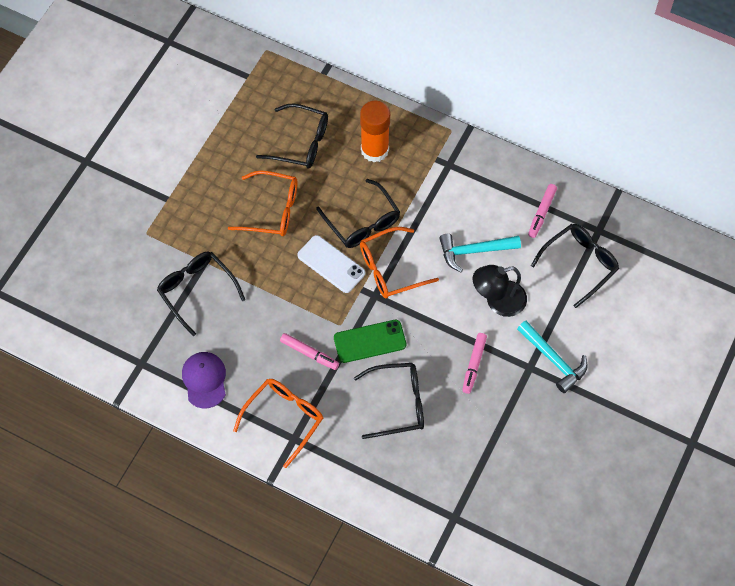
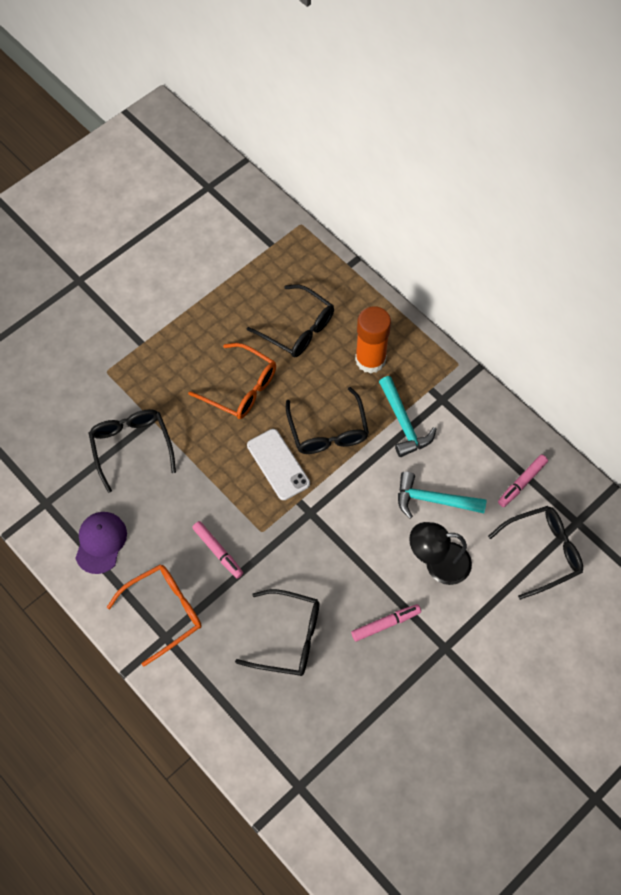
camera: 20 degrees right, 0 degrees up
green phone [334,320,406,363] -> none
orange glasses [360,227,439,298] -> none
pink marker [462,333,487,394] -> pink marker turned 150 degrees counterclockwise [351,604,421,642]
turquoise hammer [517,321,588,393] -> turquoise hammer moved to [379,376,436,457]

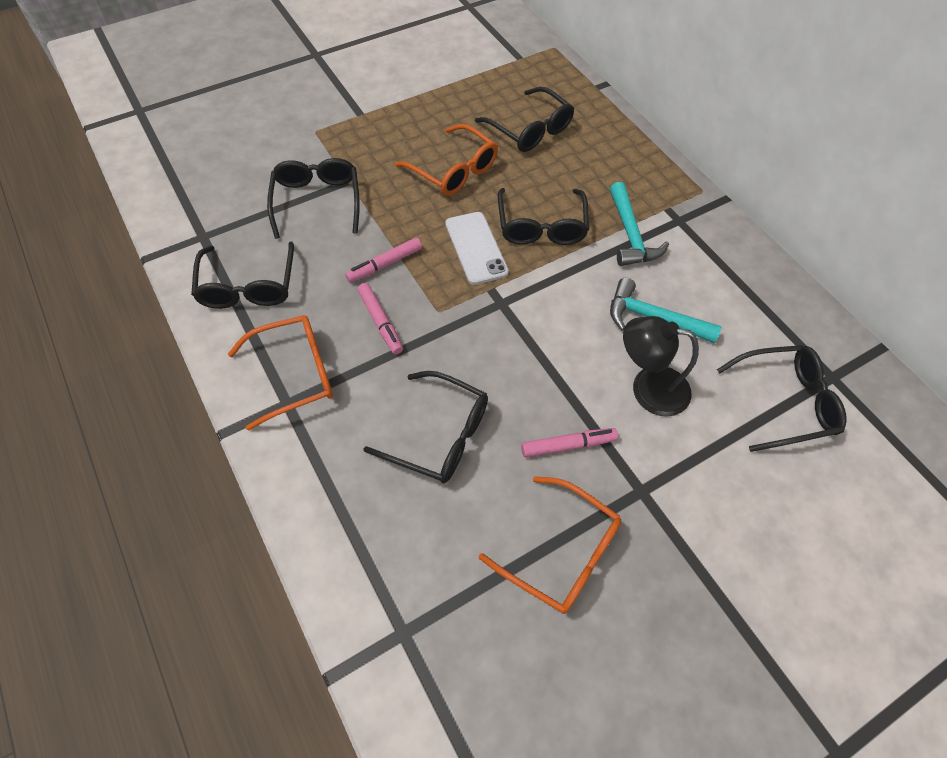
camera: 10 degrees right, 5 degrees down
purple cap [75,512,127,574] -> black glasses [191,242,294,309]
orange glue stick [355,306,391,373] -> none
pink marker [498,455,548,507] -> pink marker moved to [345,238,422,283]
none -> orange glasses [479,476,622,614]

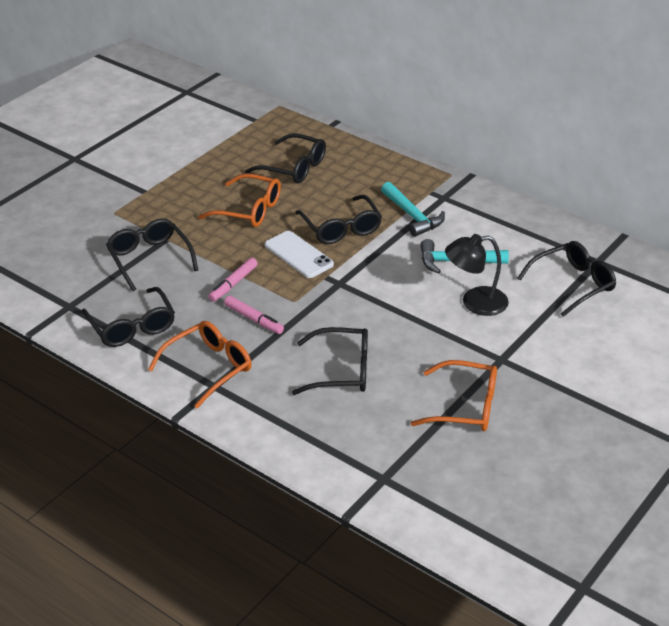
camera: 20 degrees left, 20 degrees down
pink marker [521,428,618,457] -> none

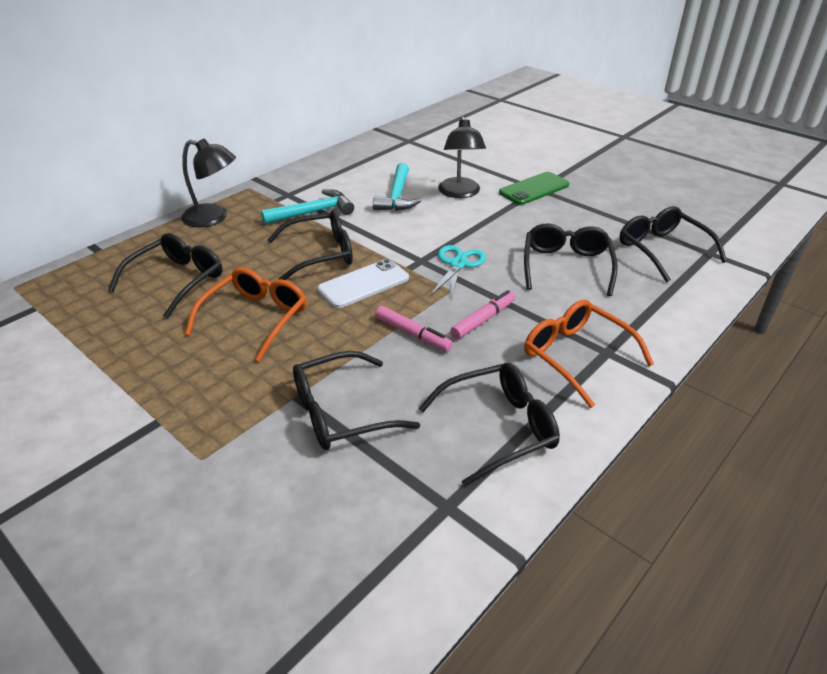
camera: 85 degrees left, 0 degrees up
orange glasses [411,360,497,431] -> none
black glasses [518,241,616,317] -> black glasses moved to [619,206,727,282]
none -> black lamp [181,138,236,227]
none -> turquoise scissors [430,245,486,298]
none -> green phone [499,172,569,205]

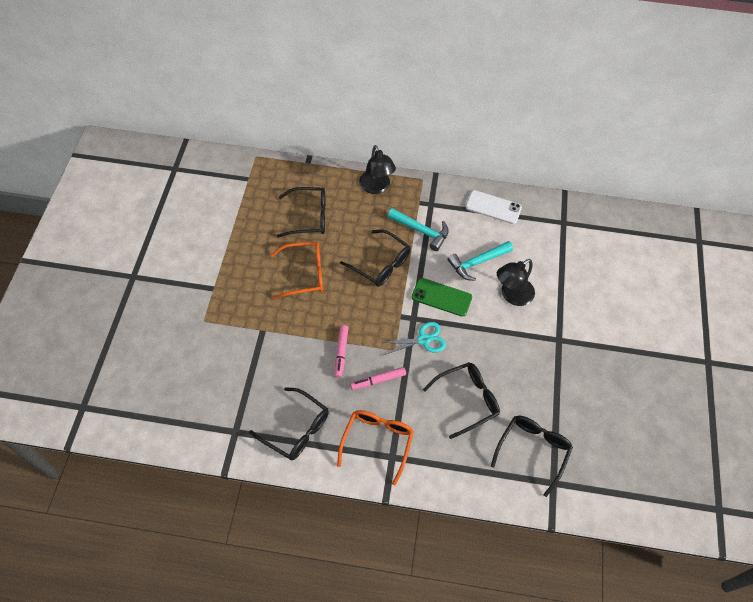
camera: 55 degrees right, 20 degrees up
black glasses [293,351,420,450] -> none
white phone [318,259,409,308] -> white phone moved to [466,190,522,224]
pink marker [450,290,516,339] -> pink marker turned 150 degrees clockwise [350,367,406,390]
green phone [499,172,569,205] -> green phone moved to [412,278,472,317]

